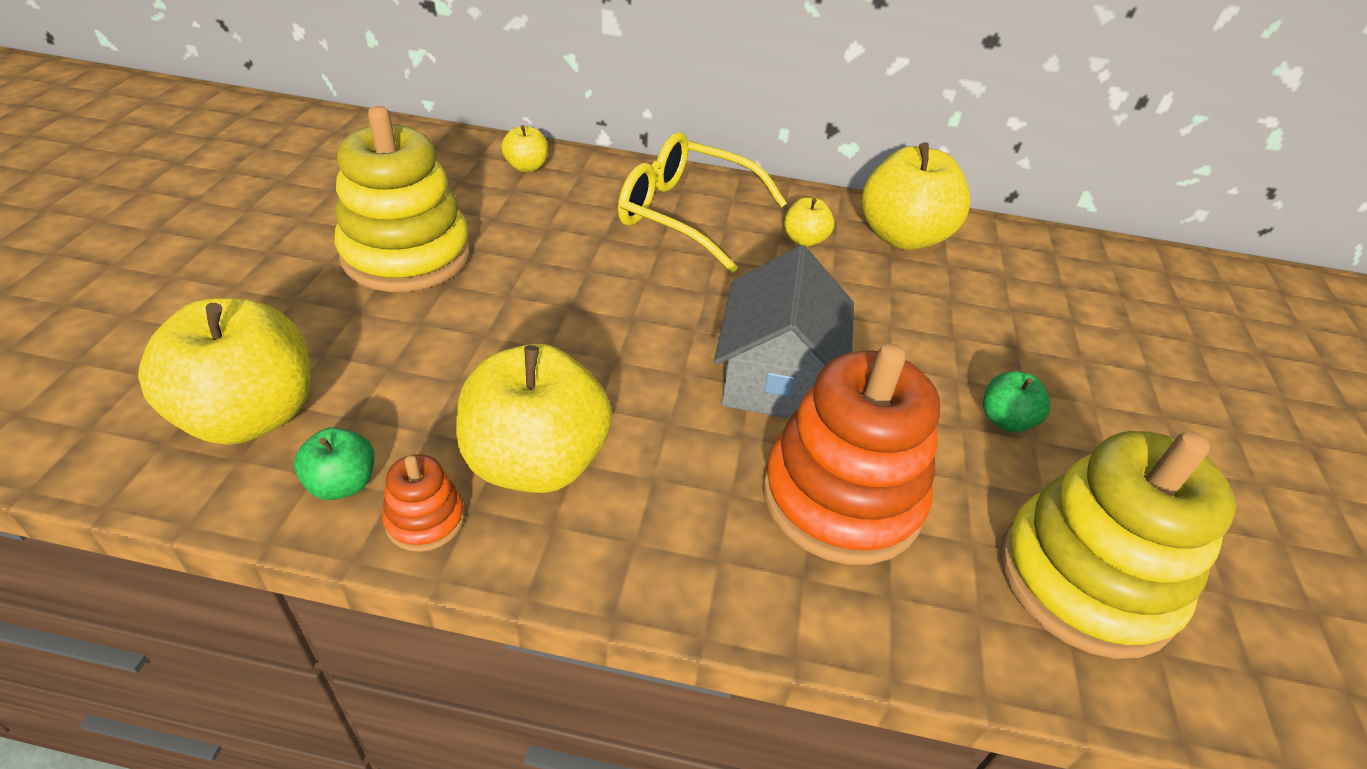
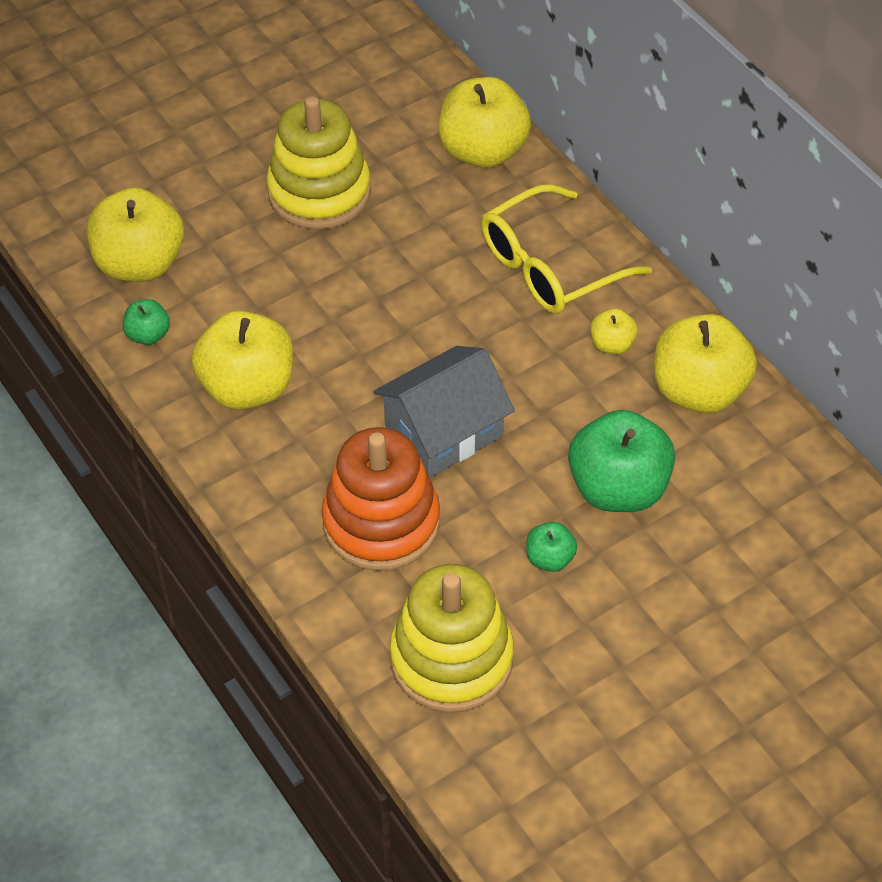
camera: 50 degrees right, 10 degrees up
orange stacking toy [382,454,465,552] -> none
yellow apple [501,125,548,172] -> yellow apple [439,77,531,168], size x2.11
yellow glasses [618,132,787,273] -> yellow glasses turned 105 degrees counterclockwise [482,184,652,314]
none -> green apple [568,410,675,512]

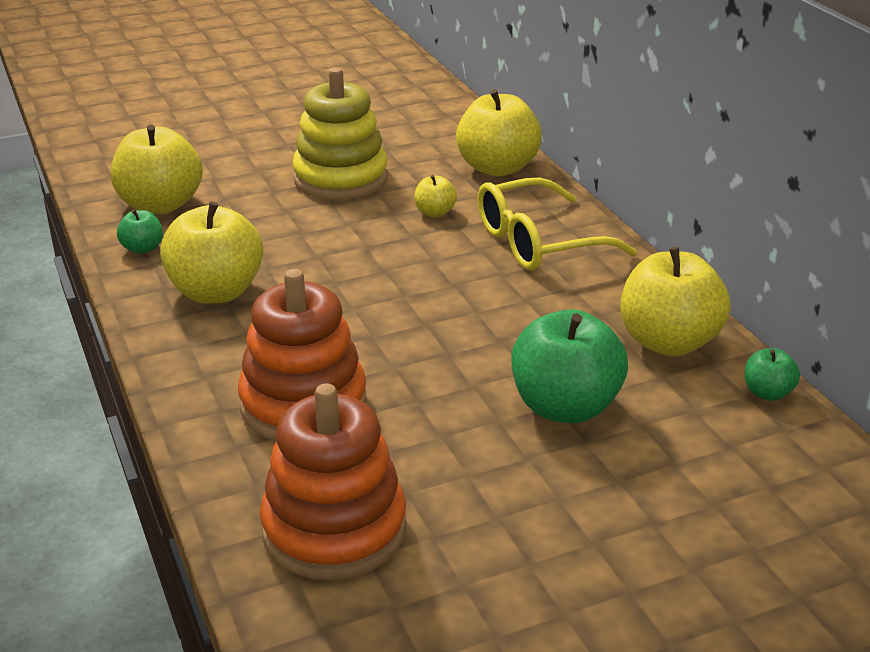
camera: 10 degrees right, 20 degrees down
grey house [373,346,515,478] -> none
yellow stacking toy [389,564,514,713] -> orange stacking toy [260,383,407,580]
green apple [526,522,577,572] -> green apple moved to [745,348,800,401]
yellow apple [591,309,638,354] -> yellow apple moved to [414,175,457,217]

